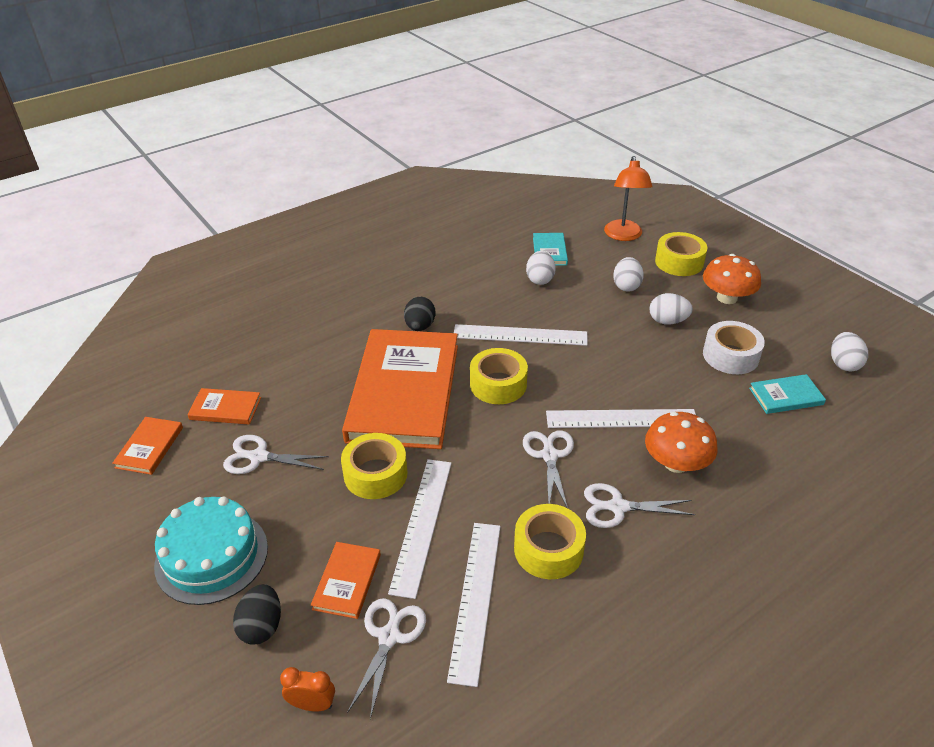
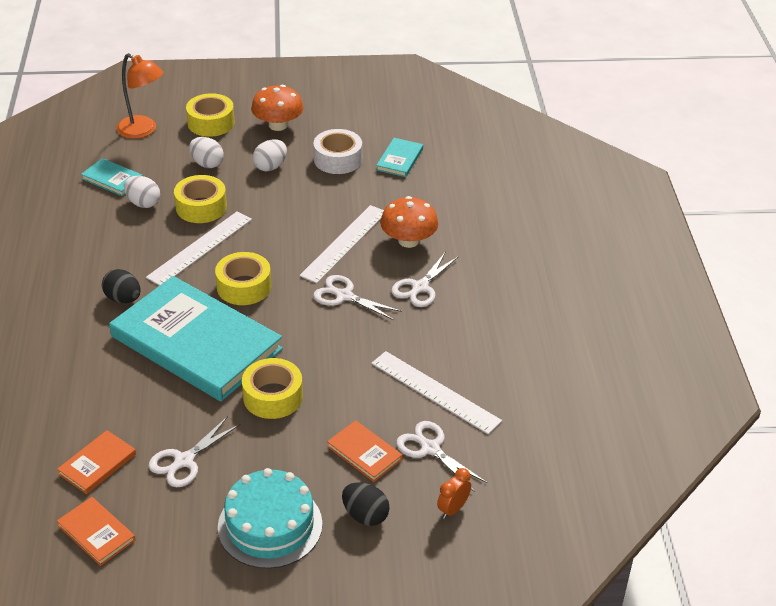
camera: 60 degrees left, 0 degrees up
orange book [342,329,458,449] -> turquoise book [109,276,283,401]
white ruler [388,459,452,599] -> none
yellow tape [514,504,586,579] -> yellow tape moved to [174,175,227,223]
white egg [831,332,868,371] -> none

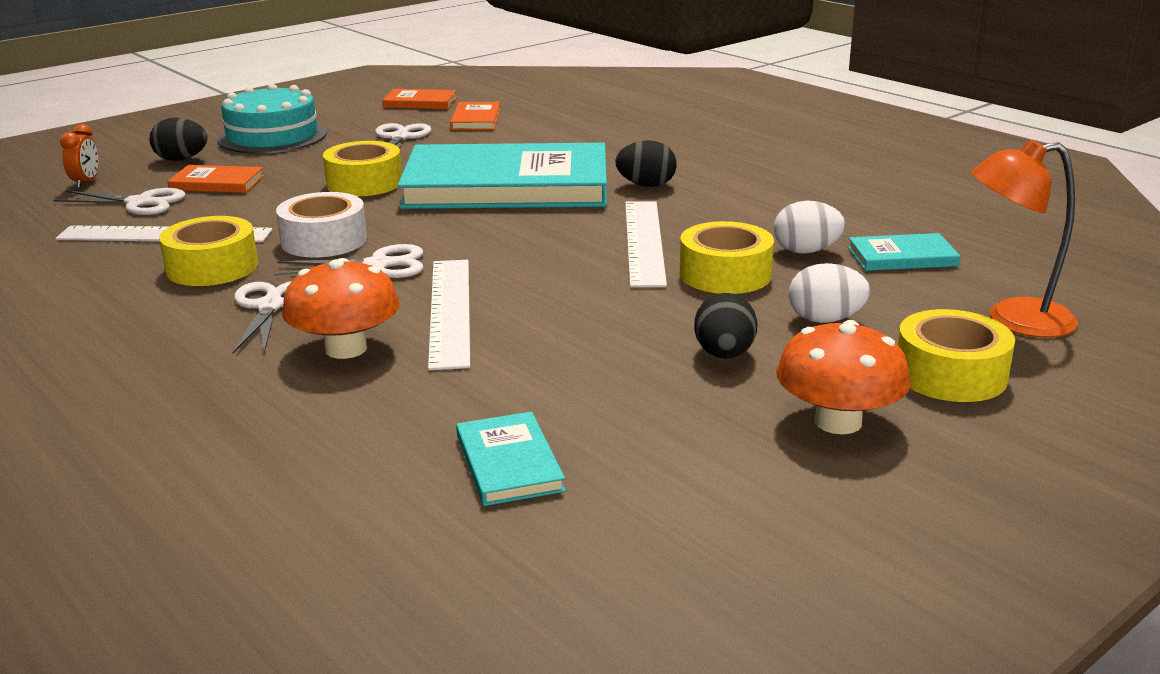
camera: 145 degrees right, 15 degrees down
yellow tape [215,252,271,305] -> yellow tape moved to [159,216,258,286]
white egg [253,140,287,171] -> black egg [694,293,757,359]
white tape [313,129,362,174] -> white tape moved to [276,192,367,258]

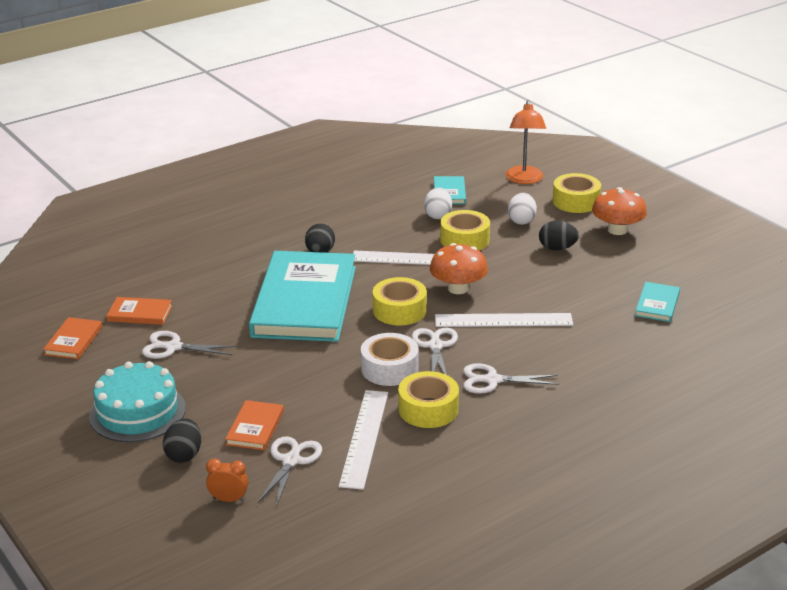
camera: 85 degrees left, 5 degrees up
orange mushroom [282,258,400,359] -> orange mushroom moved to [430,243,488,294]
yellow tape [323,141,402,196] -> yellow tape moved to [373,277,427,325]
turquoise book [456,412,565,506] -> turquoise book turned 60 degrees counterclockwise [635,282,680,322]

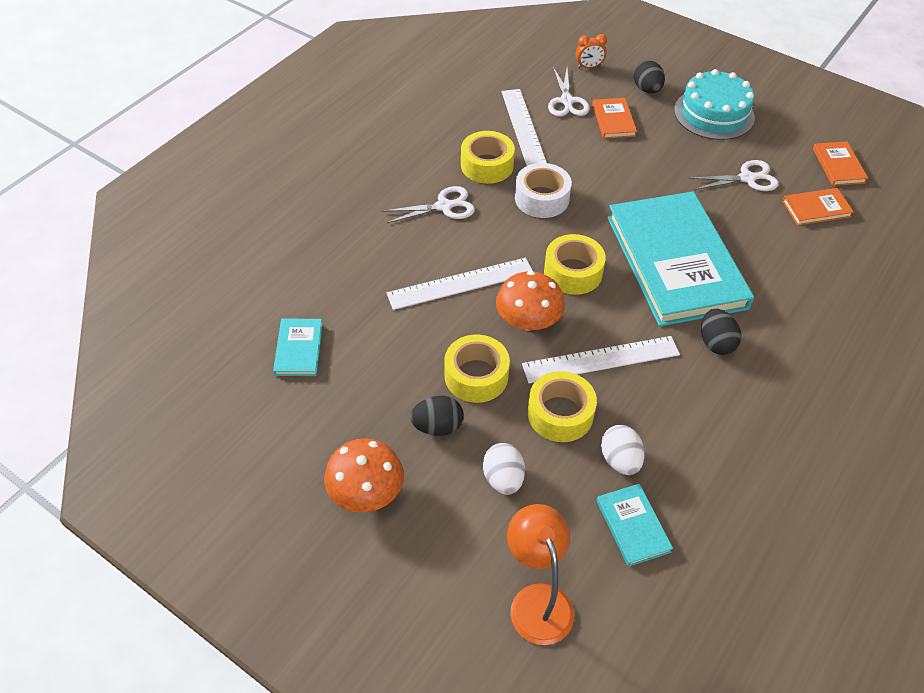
camera: 160 degrees right, 20 degrees up
white scissors [412,328,458,375] -> none
yellow tape [553,173,601,213] -> yellow tape moved to [444,335,510,403]

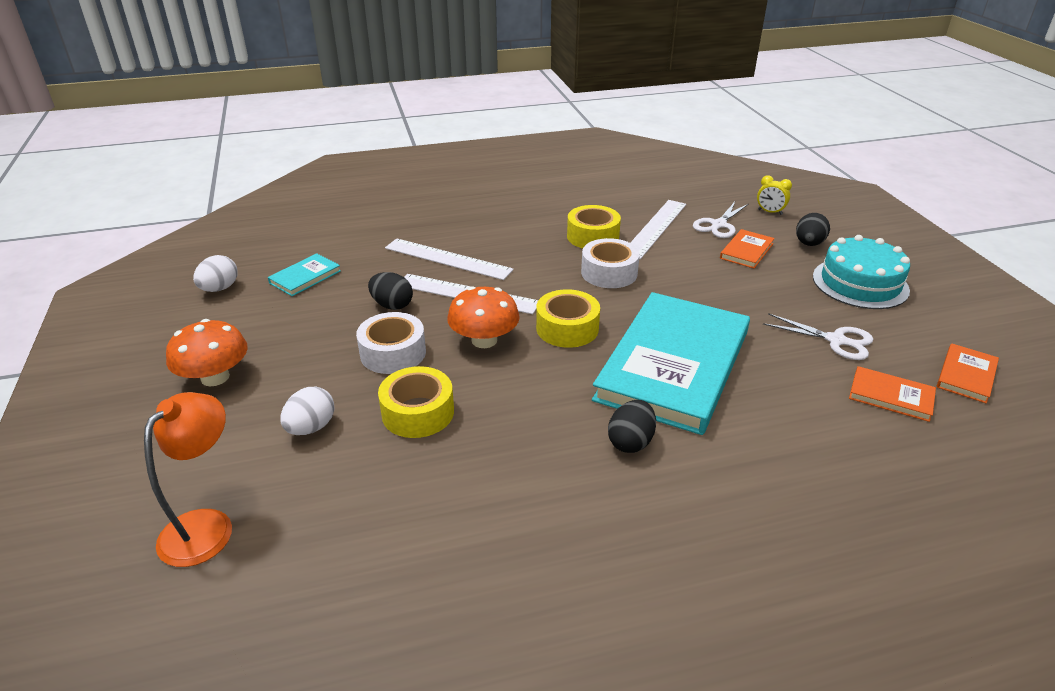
camera: 40 degrees right, 15 degrees down
white scissors [382,186,475,223] -> none
black egg [410,396,464,436] -> black egg moved to [368,272,413,310]
yellow tape [444,335,510,403] -> white tape [356,312,426,374]
white ruler [522,336,680,383] -> white ruler moved to [385,238,514,280]
orange clock [576,34,607,68] -> yellow clock [757,175,792,215]
turquoise book [597,484,673,567] -> none
white egg [601,425,645,475] -> white egg moved to [193,255,238,292]

